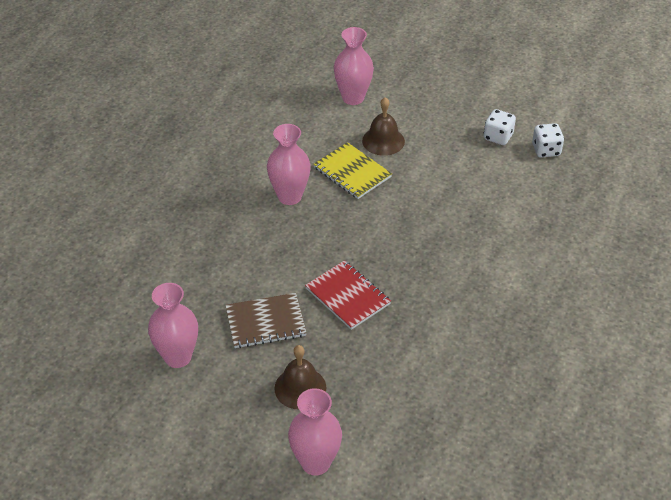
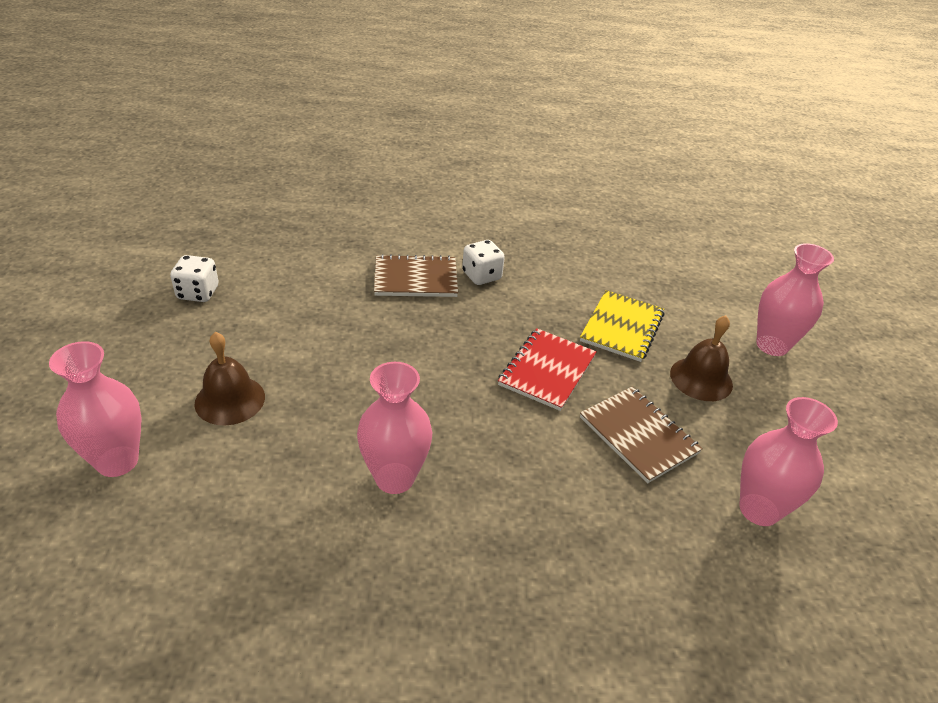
camera: 115 degrees left, 5 degrees down
yellow notebook [314,142,392,199] -> yellow notebook moved to [580,290,665,362]
white dice [532,123,564,158] -> white dice moved to [462,240,505,285]
none -> brown notebook [374,254,458,297]

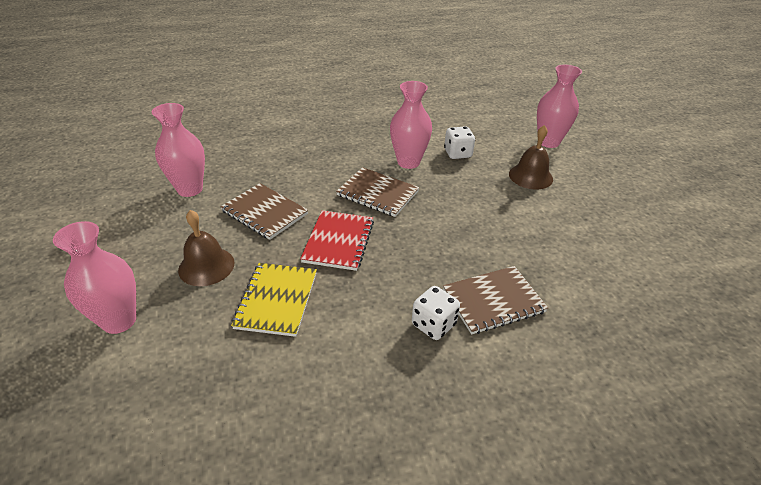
camera: 165 degrees right, 0 degrees up
white dice [170,255,218,302] -> white dice moved to [444,126,475,159]
none -> brown notebook [336,167,419,217]

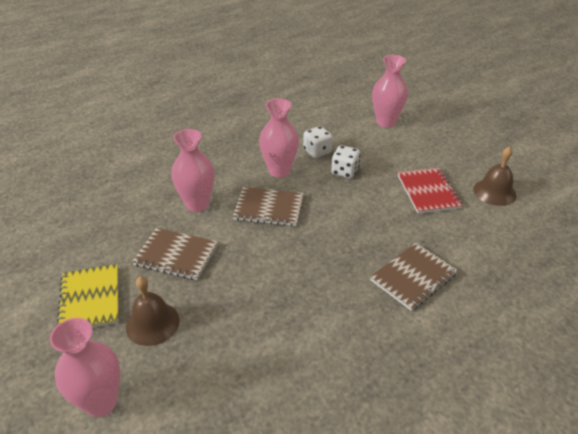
camera: 20 degrees left, 0 degrees up
pink vase [152,103,205,197] -> pink vase moved to [171,129,214,212]
yellow notebook [231,263,317,337] -> yellow notebook moved to [57,264,119,328]
red notebook [300,210,374,271] -> red notebook moved to [398,168,463,214]
white dice [412,286,460,340] -> white dice moved to [331,145,361,178]
brown bell [509,125,553,190] -> brown bell moved to [473,147,516,206]

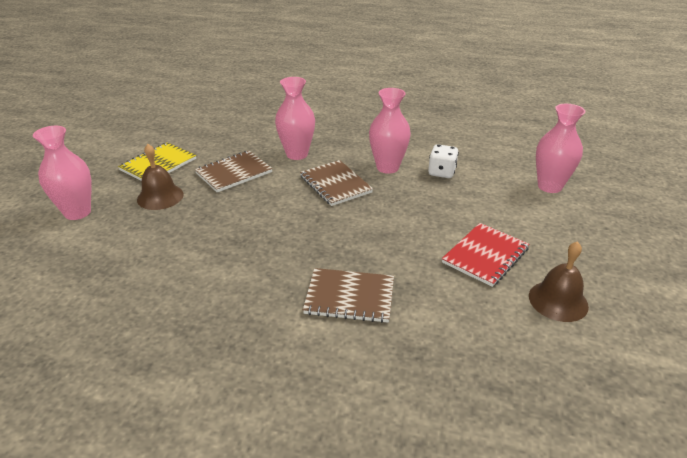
camera: 50 degrees right, 5 degrees down
brown notebook [132,228,218,280] -> brown notebook turned 75 degrees clockwise [195,151,273,192]
white dice [331,145,361,178] -> none

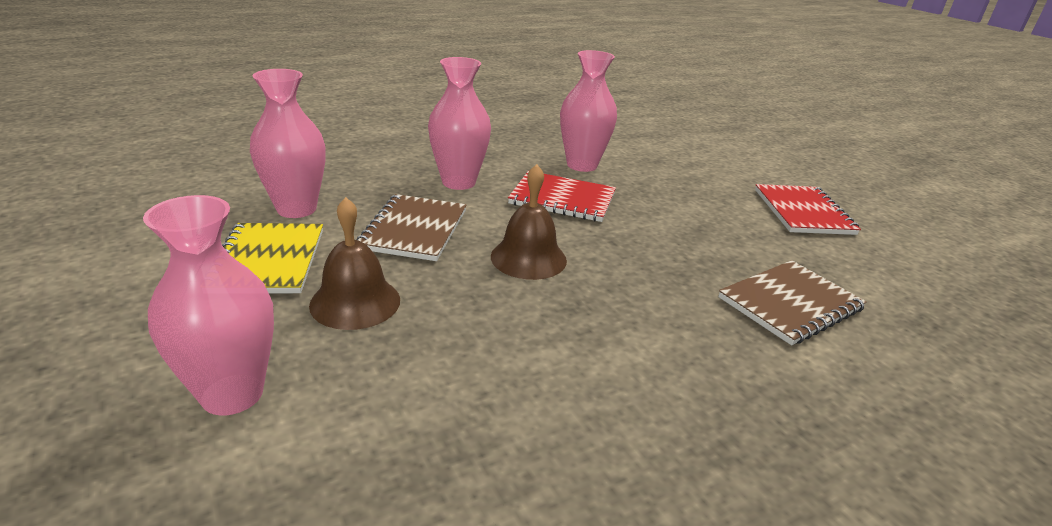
camera: 45 degrees left, 5 degrees down
brown notebook [300,160,373,206] -> red notebook [508,171,616,222]
white dice [428,144,459,178] -> none
brown bell [529,241,589,322] -> brown bell moved to [491,164,567,280]
pink vase [536,104,585,193] -> pink vase moved to [250,69,326,218]

